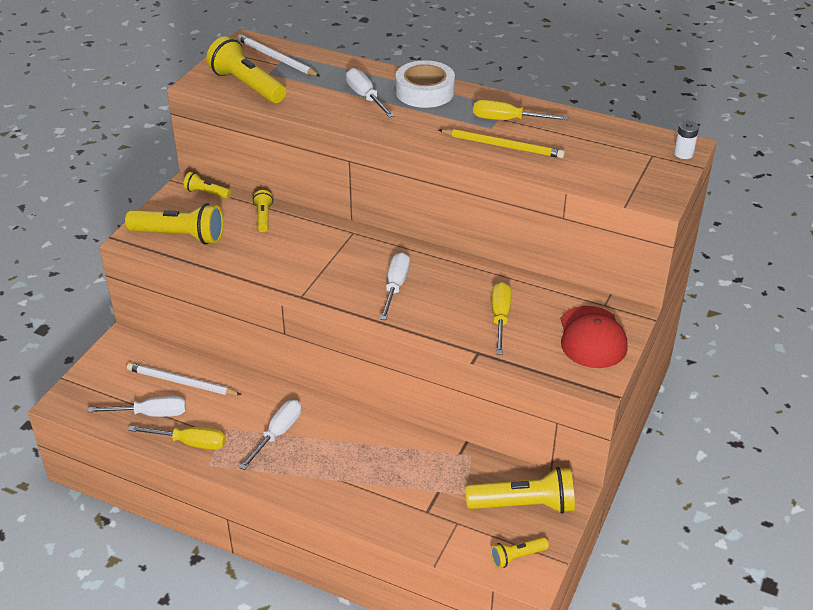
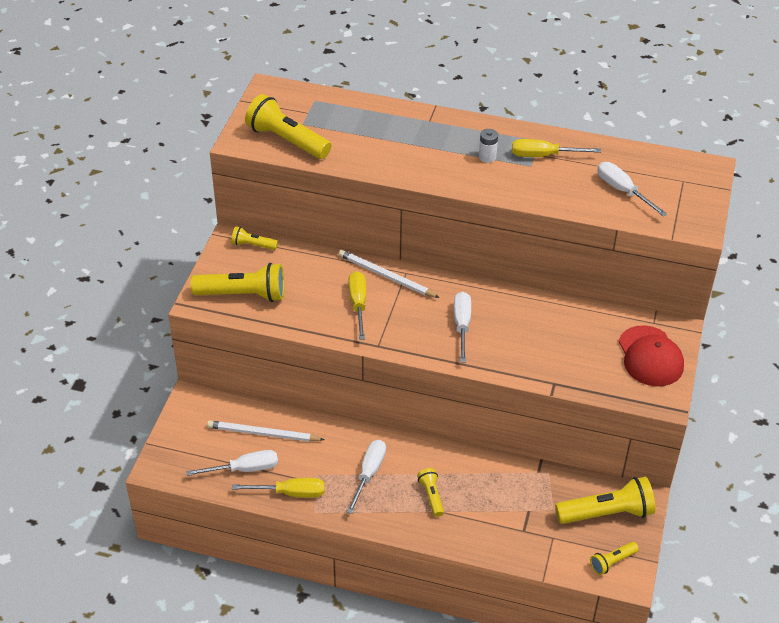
camera: 10 degrees left, 5 degrees up
white pencil [237,34,320,76] -> white pencil moved to [338,250,439,298]
yellow flashlight [253,190,273,232] -> yellow flashlight moved to [417,468,444,517]
white screwdriver [346,68,394,118] -> white screwdriver moved to [597,162,667,216]
white tape [395,60,455,108] -> none
yellow pencil [439,129,565,158] -> none
yellow screwdriver [492,282,511,355] -> yellow screwdriver moved to [349,271,366,340]
white battery [674,121,699,159] -> white battery moved to [479,129,498,163]

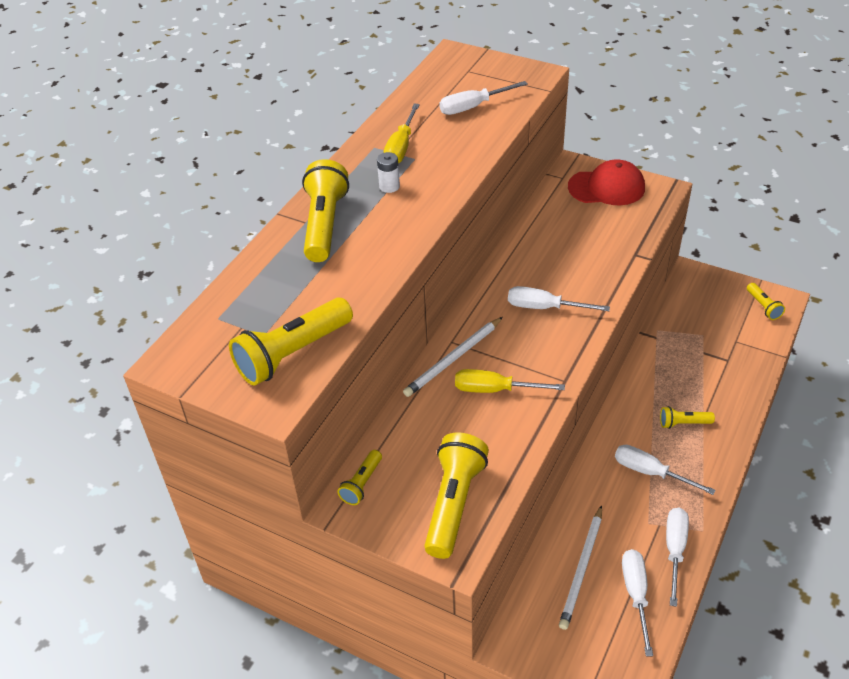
camera: 75 degrees left, 0 degrees up
yellow screwdriver [232,478,325,498] -> white screwdriver [666,508,689,607]
yellow flashlight [555,476,655,524] -> yellow flashlight moved to [302,159,349,262]

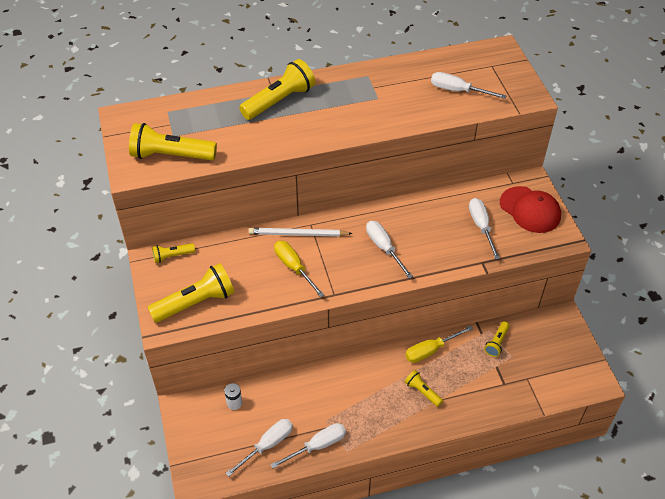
camera: 45 degrees right, 5 degrees up
white battery [377,152,400,193] -> white battery moved to [224,383,242,410]
yellow screwdriver [383,103,420,163] -> yellow screwdriver moved to [405,325,473,363]
white pencil [559,505,602,630] -> none
white screwdriver [615,445,716,495] -> white screwdriver moved to [469,198,500,260]
yellow flashlight [747,283,785,320] -> yellow flashlight moved to [484,321,510,357]

